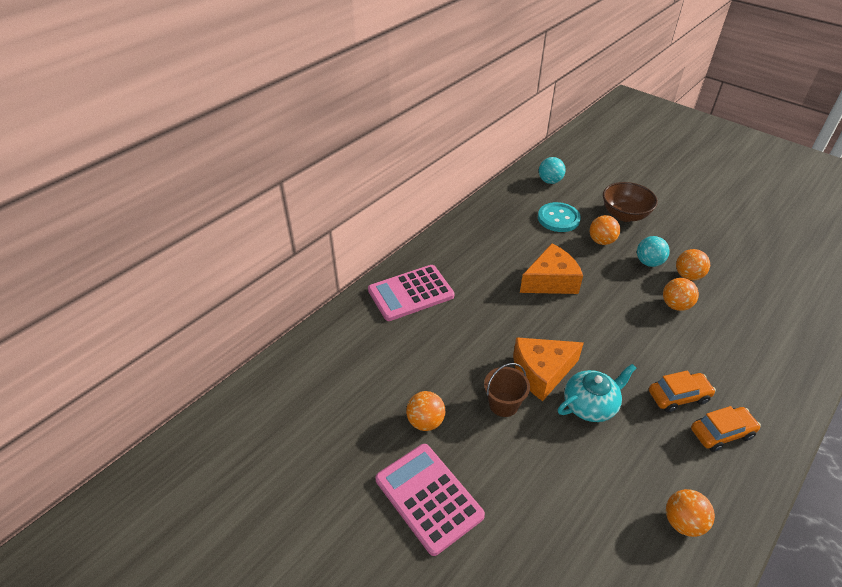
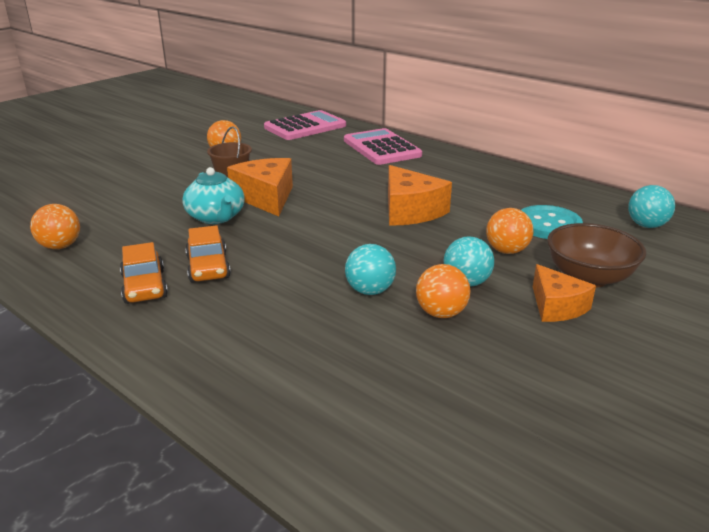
camera: 90 degrees right, 15 degrees down
pink calculator [376,444,485,556] -> pink calculator moved to [264,110,346,140]
orange ball [663,278,699,311] -> turquoise ball [345,244,396,295]
none -> orange cheese [533,264,596,322]

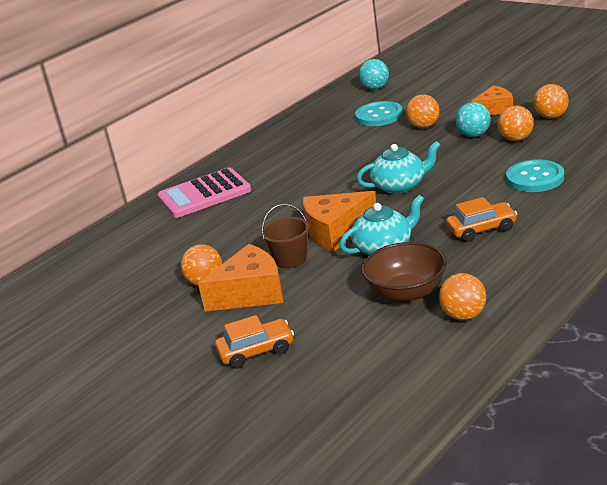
camera: 85 degrees left, 0 degrees up
orange car [120,242,168,304] -> orange car moved to [215,315,294,369]
pink calculator [264,110,346,140] -> none
turquoise ball [345,244,396,295] -> none
orange cheese [388,165,452,226] -> orange cheese moved to [198,244,283,312]
brown bowl [547,223,646,288] -> brown bowl moved to [362,242,447,303]
none -> turquoise teapot [357,141,440,194]
none -> turquoise button [506,159,564,192]
none -> orange ball [533,84,569,119]

